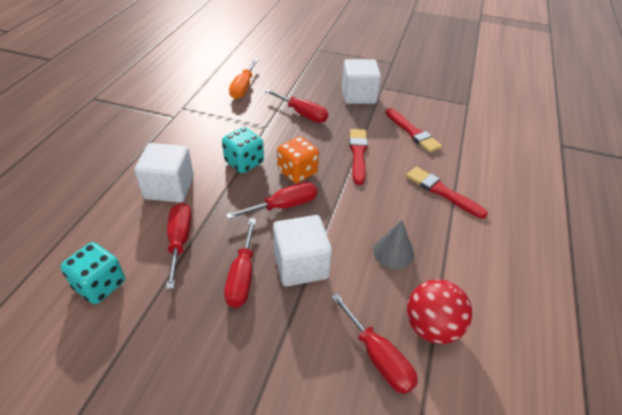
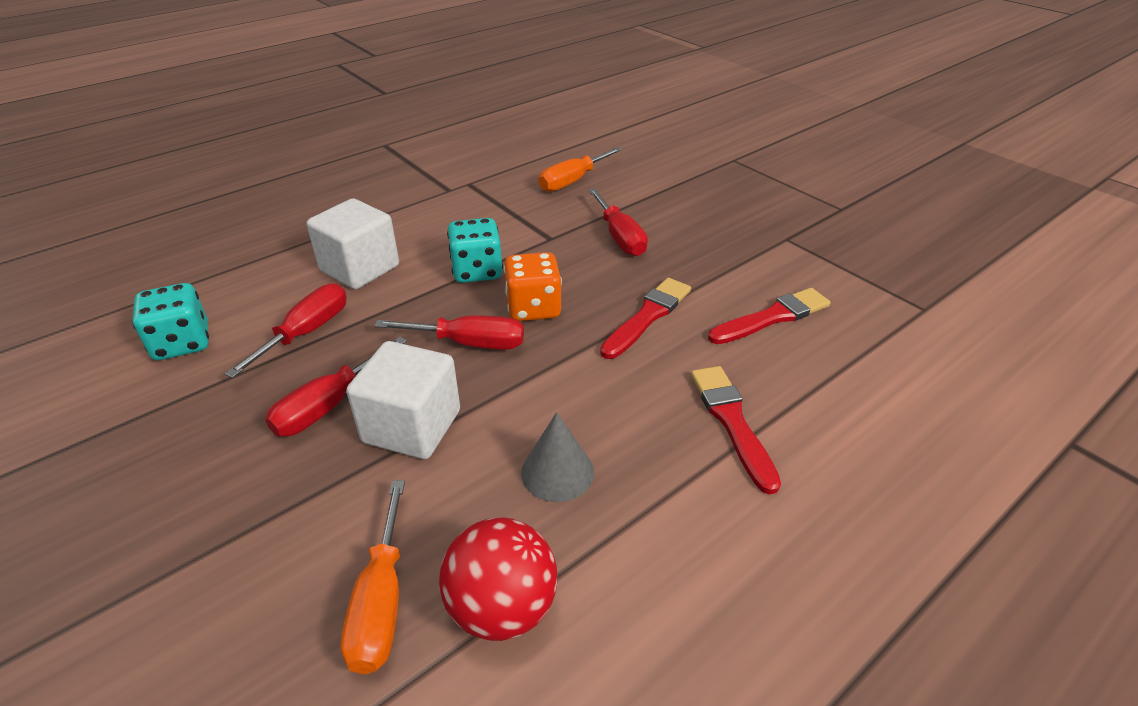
camera: 35 degrees right, 5 degrees down
red screwdriver [331,293,418,394] -> orange screwdriver [341,480,405,674]
white cube [342,59,381,104] -> none
red brush [385,108,442,153] -> red brush turned 120 degrees counterclockwise [708,288,831,344]

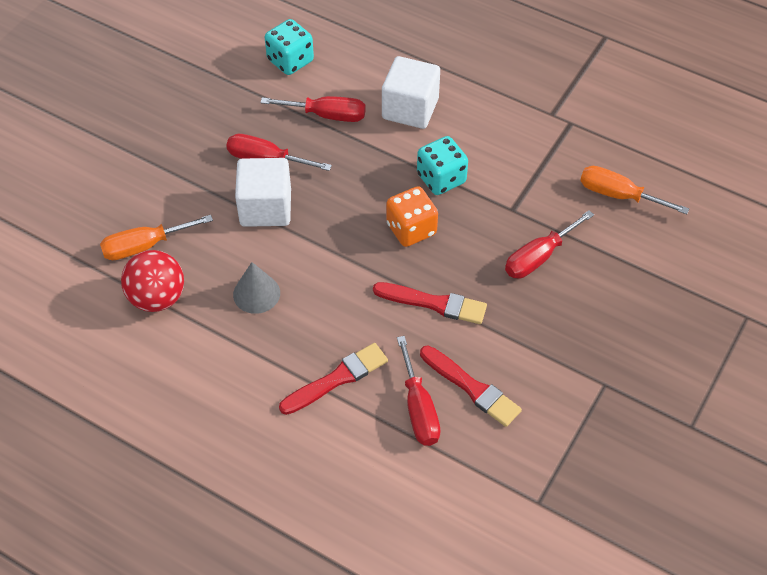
camera: 70 degrees right, 15 degrees up
red screwdriver [374,316,524,350] -> red screwdriver moved to [397,336,441,446]

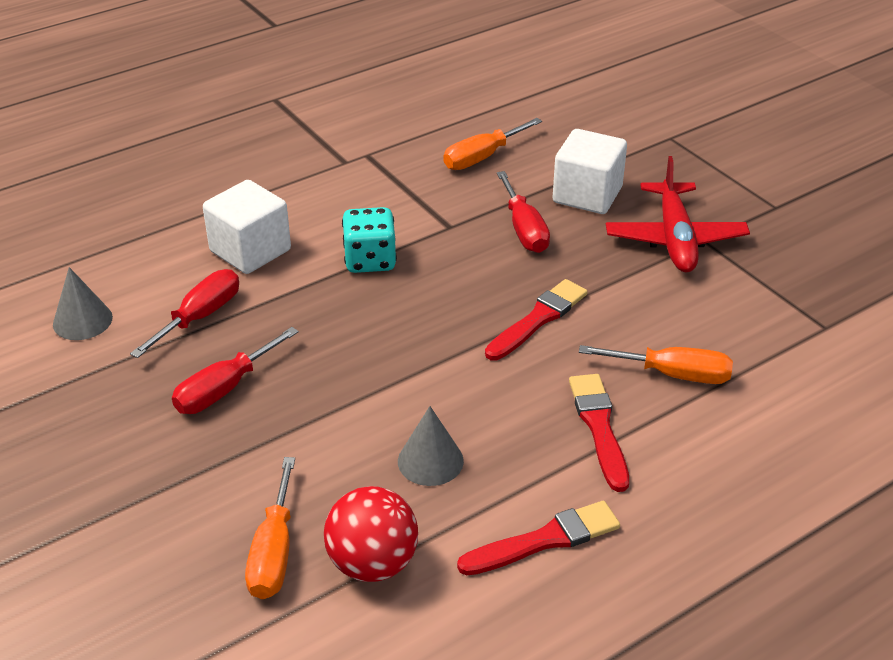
camera: 65 degrees left, 15 degrees down
white cube [235,158,291,227] -> white cube moved to [552,129,627,214]
turquoise dice [265,19,314,75] -> grey cone [53,267,113,340]
orange dice [386,186,438,247] -> none
red screwdriver [397,336,441,446] -> orange screwdriver [579,345,733,384]
red brush [420,346,522,427] -> red brush moved to [457,501,620,576]
none -> red plane [606,156,750,273]

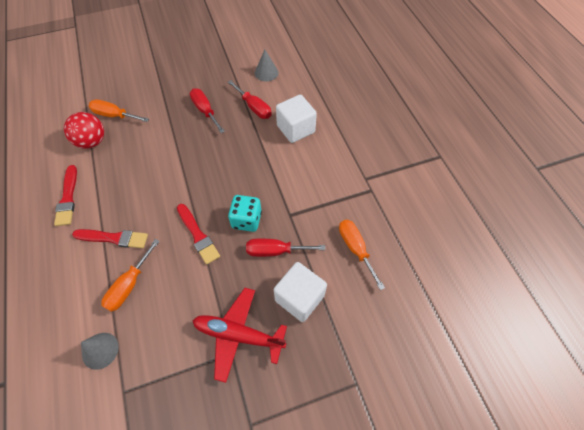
camera: 105 degrees right, 20 degrees up
turquoise dice [342,207,397,273] -> turquoise dice moved to [228,195,262,232]
grey cone [398,406,464,486] -> grey cone moved to [81,333,119,370]

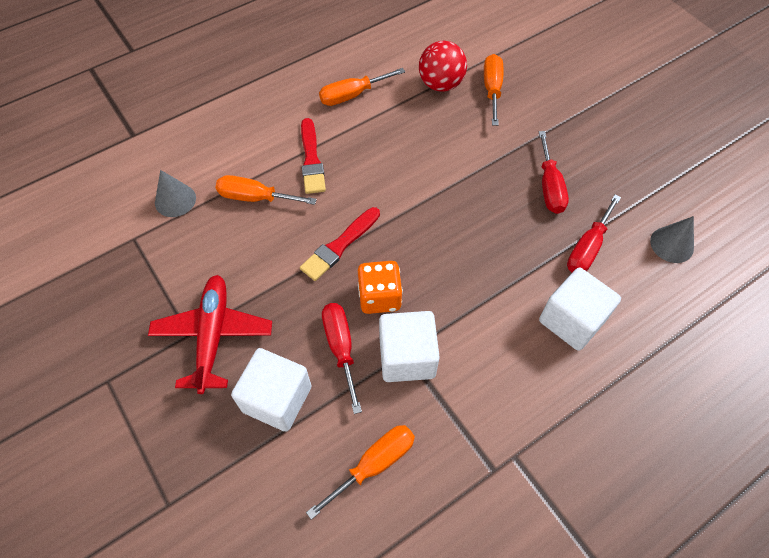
camera: 75 degrees right, 0 degrees up
red brush [54,165,77,226] -> orange screwdriver [319,68,405,106]
red screwdriver [190,88,225,133] -> red screwdriver turned 135 degrees clockwise [539,131,569,214]
turquoise dice [228,195,262,232] -> orange dice [358,261,403,314]
none -> white cube [379,311,440,382]

